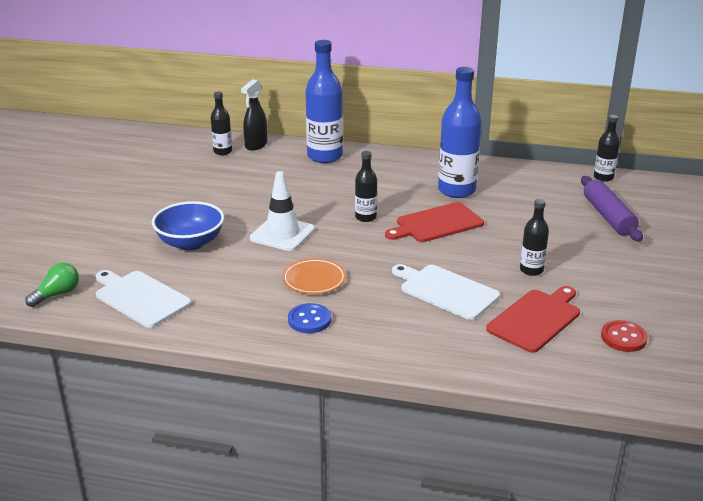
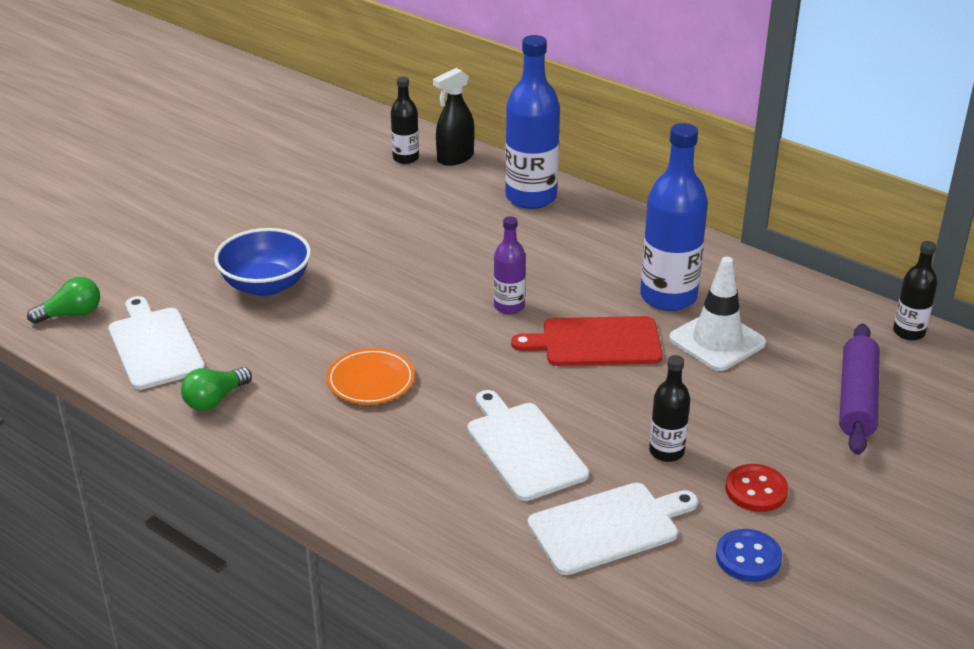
camera: 25 degrees right, 5 degrees up
white traffic cone [250,171,315,251] -> white traffic cone moved to [669,257,766,371]
blue button [288,303,331,333] -> blue button moved to [716,529,782,582]
black bottle [355,151,377,222] -> purple bottle [494,216,526,314]
red cutting board [486,286,580,353] -> white cutting board [527,483,698,575]
red button [601,320,648,352] -> red button moved to [726,464,788,512]
none -> green light bulb [181,367,252,411]

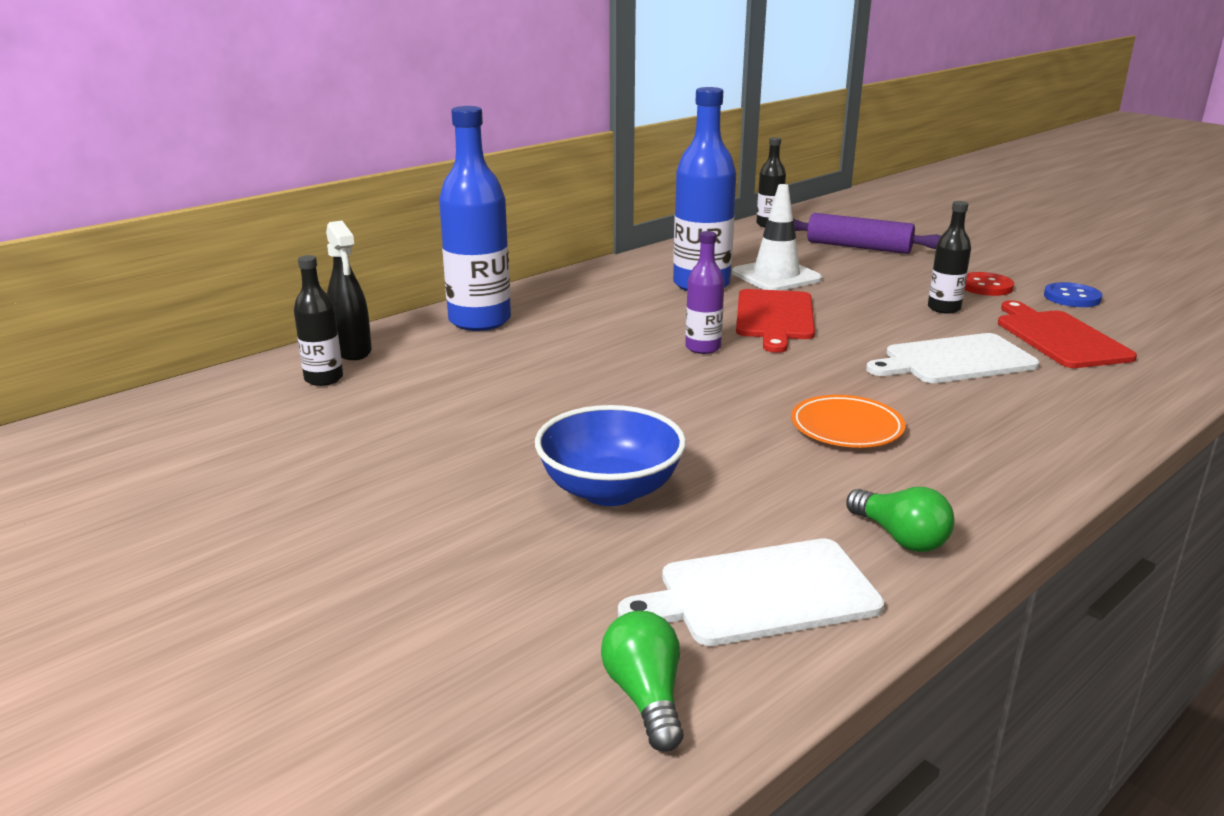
camera: 80 degrees left, 10 degrees down
white cutting board [527,483,698,575] -> red cutting board [998,300,1137,368]

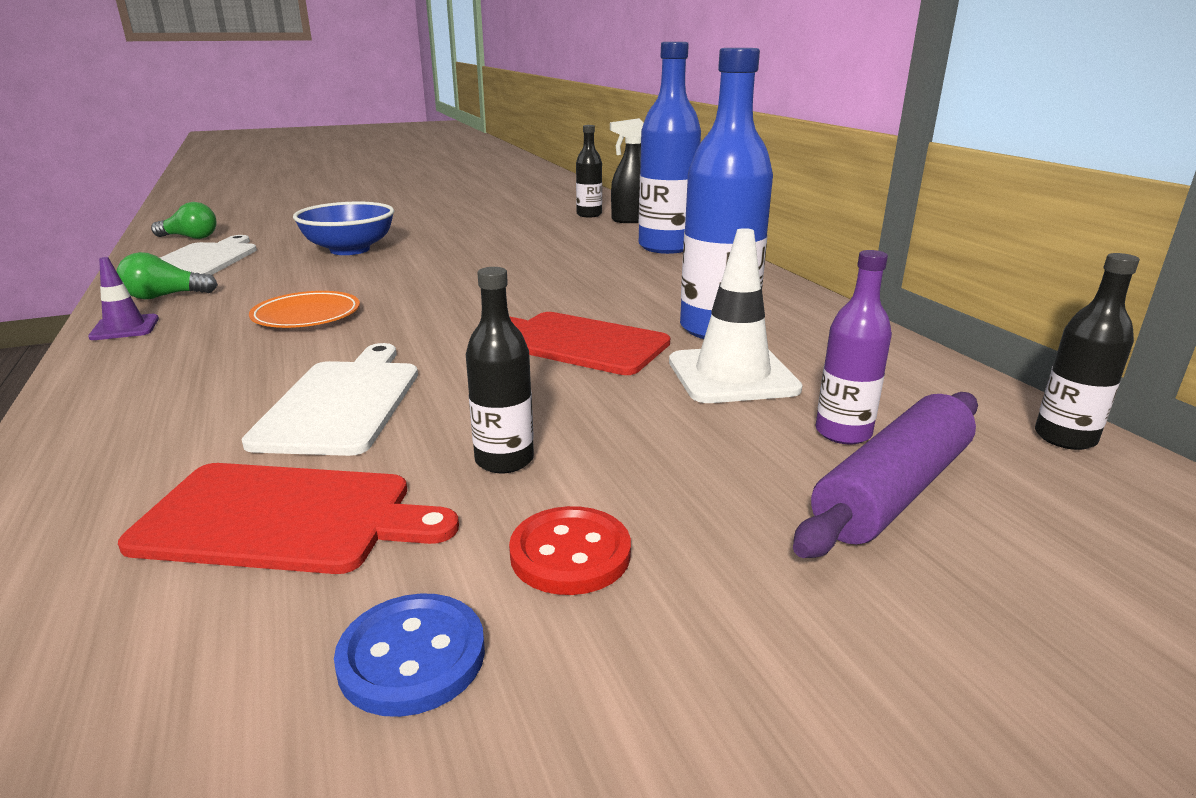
camera: 110 degrees right, 0 degrees up
purple bottle [685,231,724,354] -> purple bottle moved to [816,250,892,444]
none -> purple traffic cone [88,257,159,340]

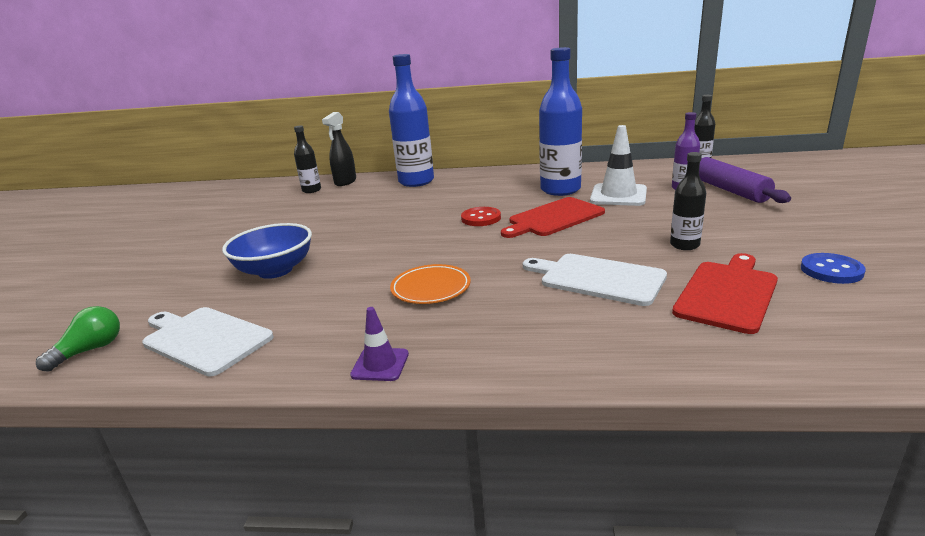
camera: 60 degrees left, 0 degrees up
green light bulb [117,252,218,299] -> none
red button [509,506,631,595] -> red button moved to [461,207,501,226]

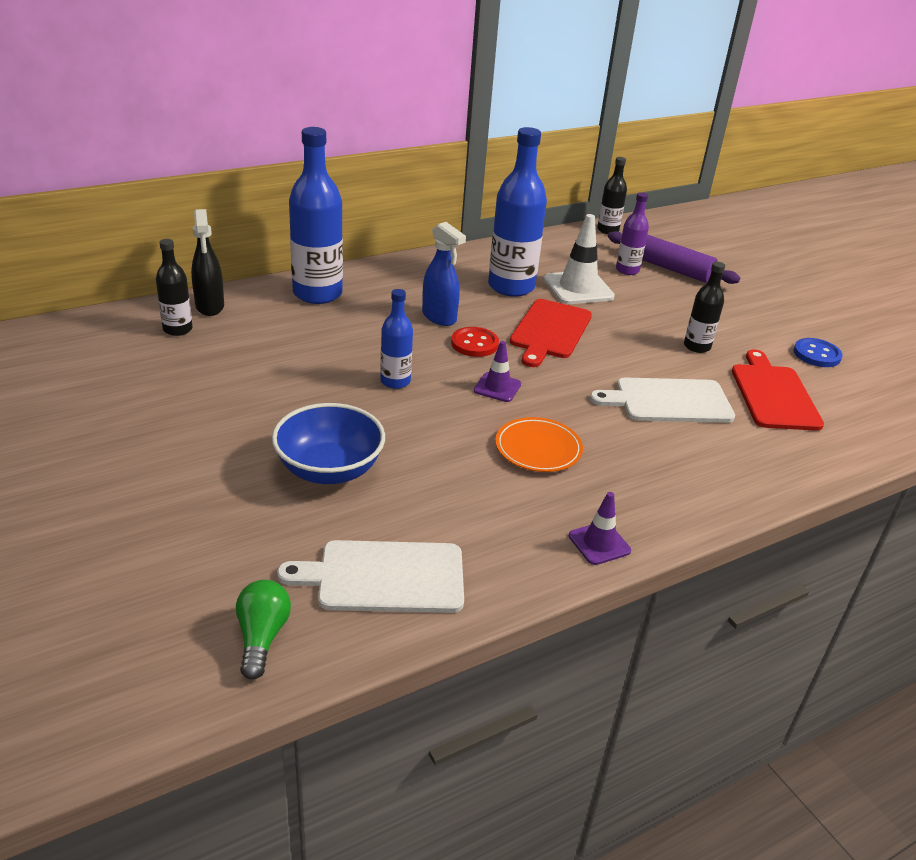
camera: 40 degrees left, 10 degrees up
none -> blue bottle [380,289,413,389]
none -> blue spray bottle [422,222,466,326]
none -> purple traffic cone [474,341,521,402]

